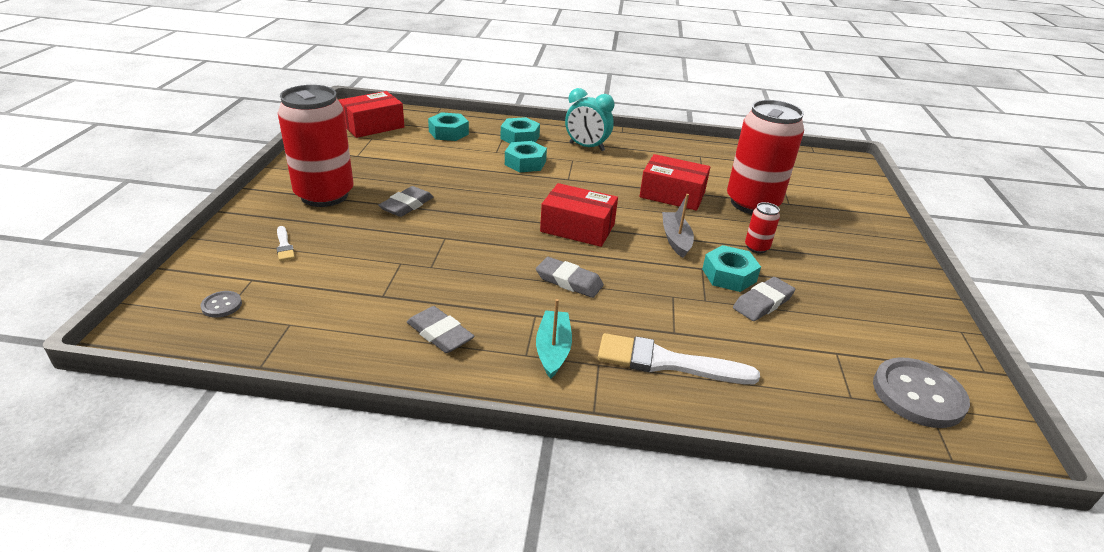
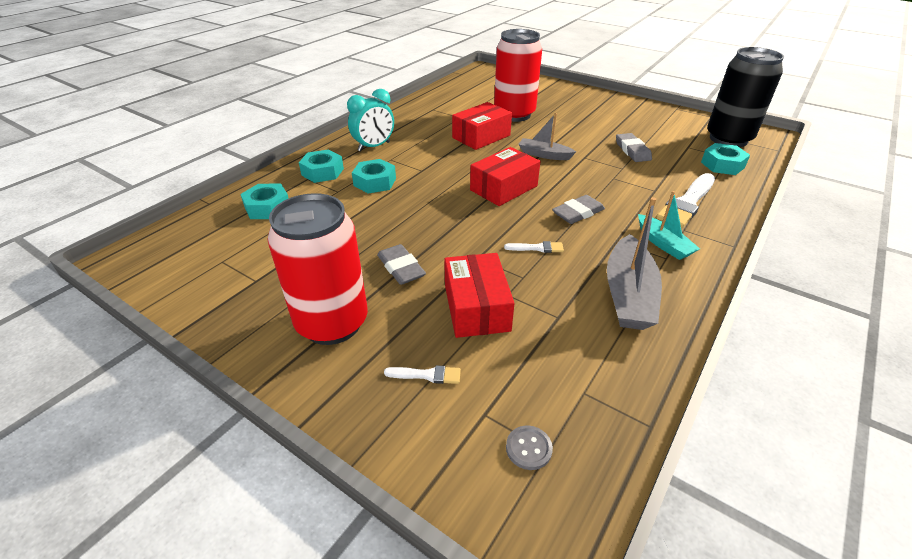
camera: 60 degrees left, 5 degrees up
red box [338,91,404,138] -> red box moved to [444,253,514,338]
grey eraser [407,306,474,353] -> grey boat [607,197,662,330]
turquoise boat [536,299,572,379] -> turquoise boat turned 150 degrees counterclockwise [638,191,700,260]
turquoise nut [702,245,761,292] -> turquoise nut moved to [701,143,750,175]
red can [745,202,780,253] -> none
grey button [873,357,970,428] -> black can [707,47,784,147]
none -> white brush [504,241,564,253]

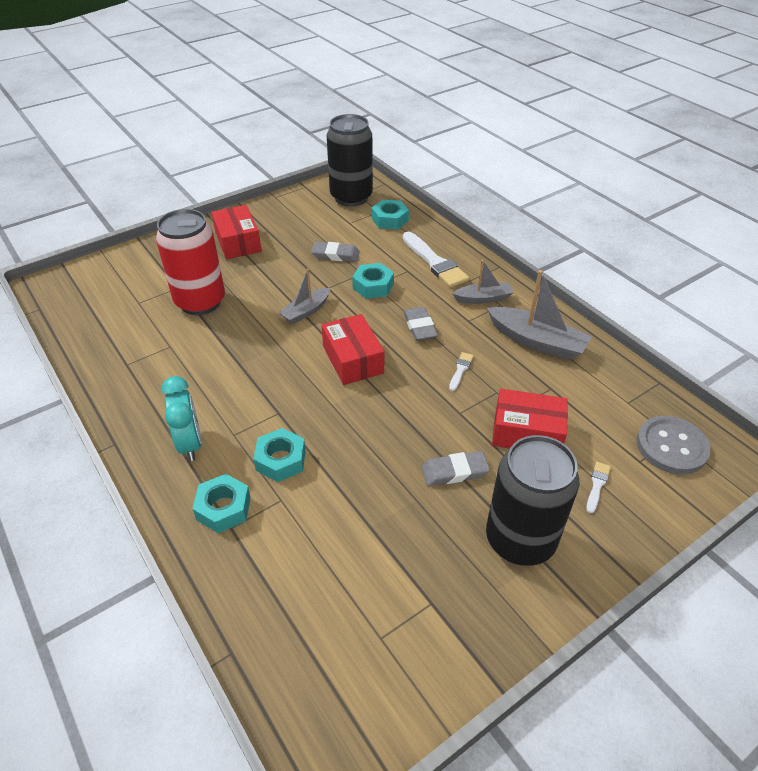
camera: 70 degrees left, 5 degrees up
turquoise nut [240,184,289,219] -> turquoise nut moved to [352,263,394,299]
red can [267,193,368,345] -> black can [486,435,579,566]
red box [452,102,512,150] -> red box moved to [211,205,262,259]
grey button [506,426,553,470] -> grey button [636,416,711,475], size x2.15
turquoise boat [638,191,700,260] -> grey boat [452,260,514,304]

